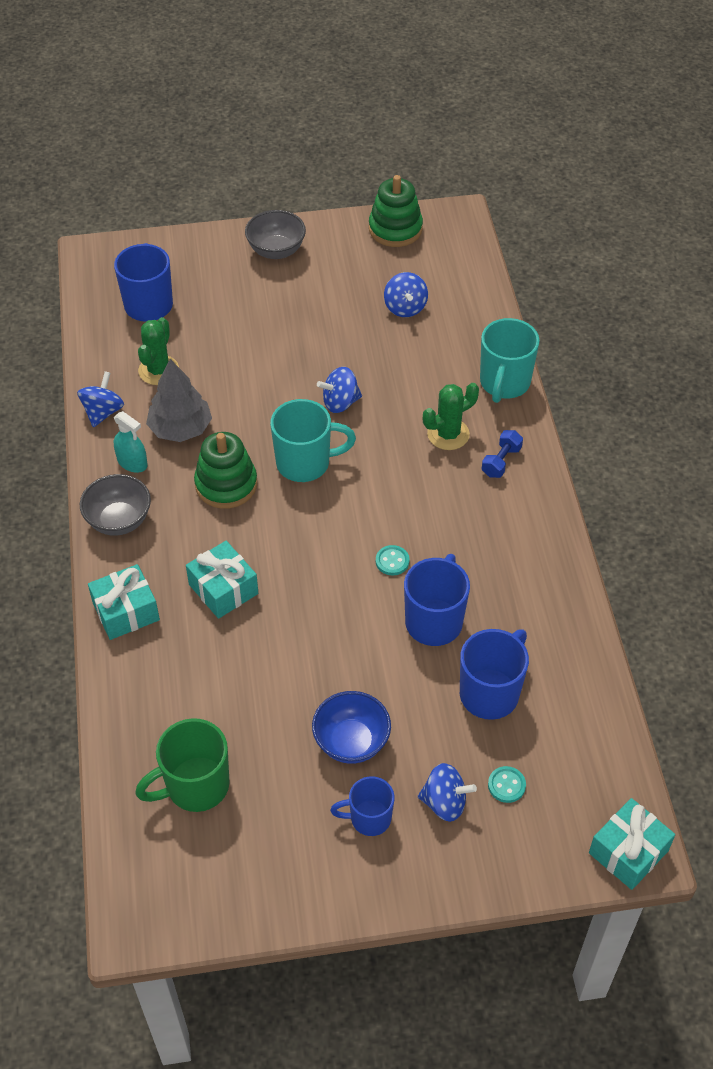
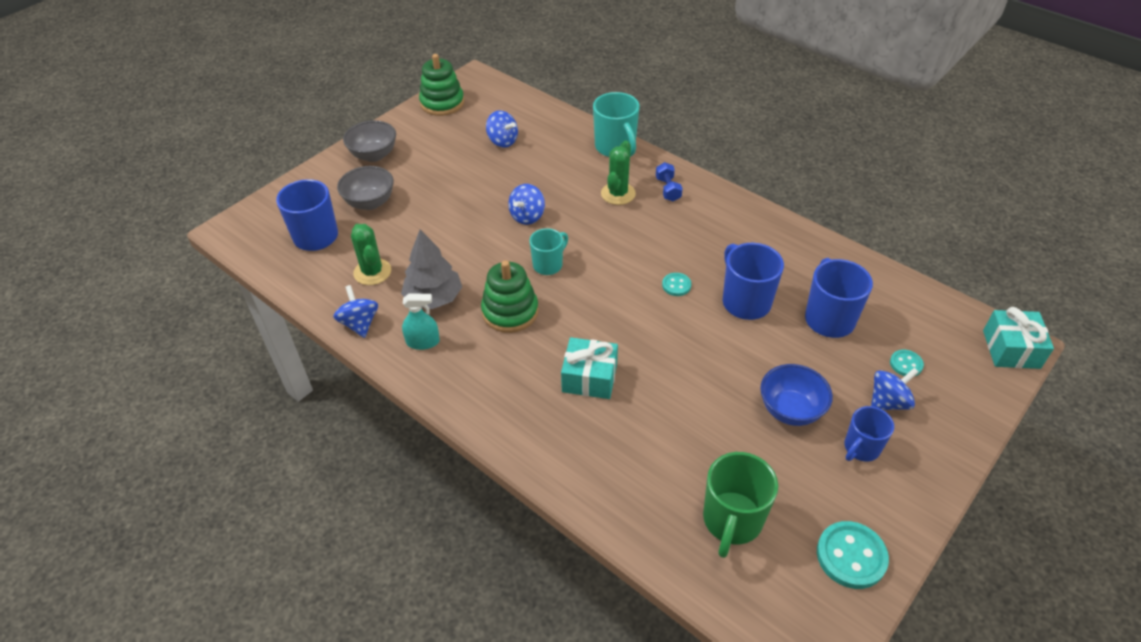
camera: 40 degrees left, 5 degrees down
grey bowl [80,474,151,536] -> grey bowl moved to [337,166,394,210]
turquoise gift [88,564,160,640] -> none
turquoise mug [270,399,356,482] -> turquoise mug [530,228,568,275], size x0.64
none -> turquoise button [817,521,889,589]

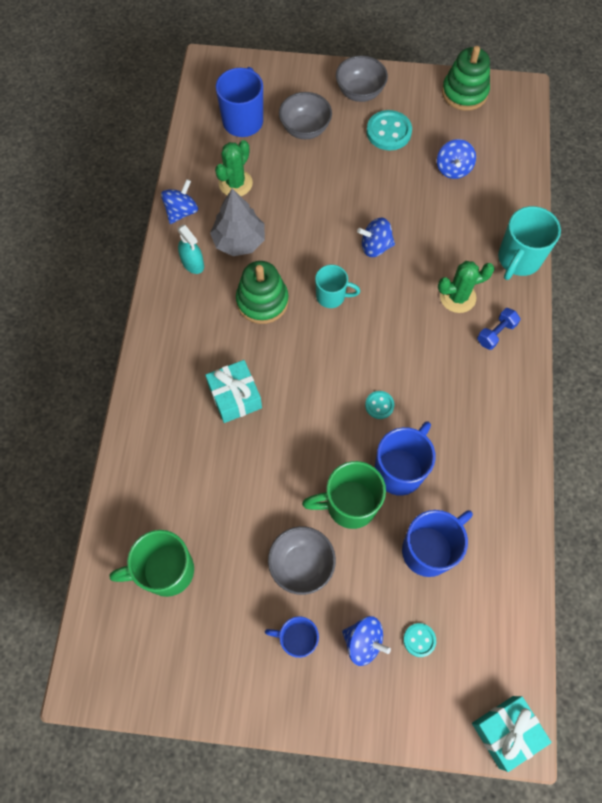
camera: 55 degrees right, 20 degrees up
blue bowl [760,364,833,426] -> grey bowl [268,526,336,595]
turquoise button [817,521,889,589] -> turquoise button moved to [367,110,412,150]
none -> green mug [302,461,386,529]

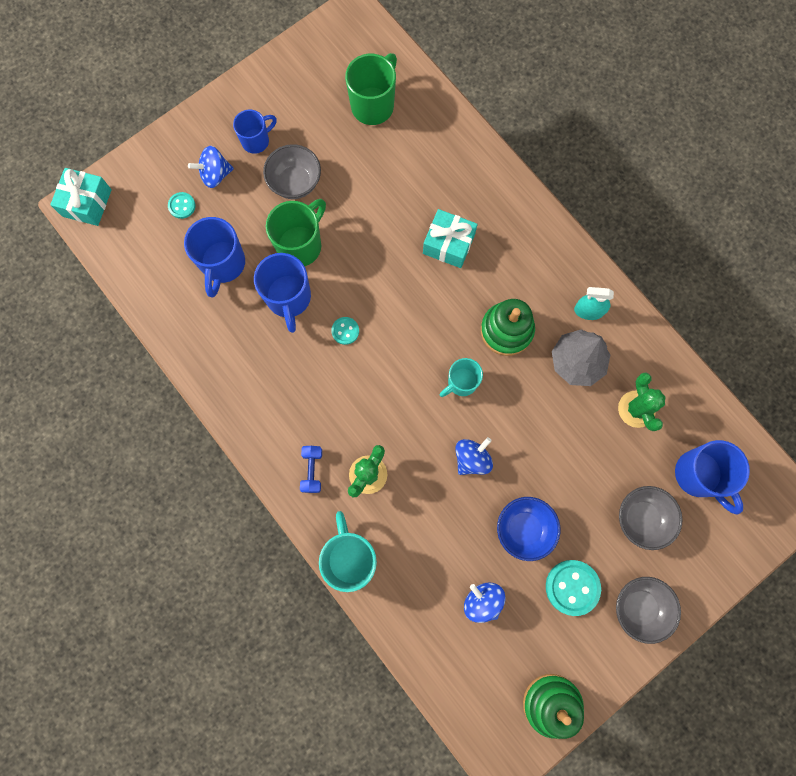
camera: 135 degrees right, 10 degrees up
blue spinning top [161,179,198,224] -> none
none -> blue bowl [497,497,561,561]

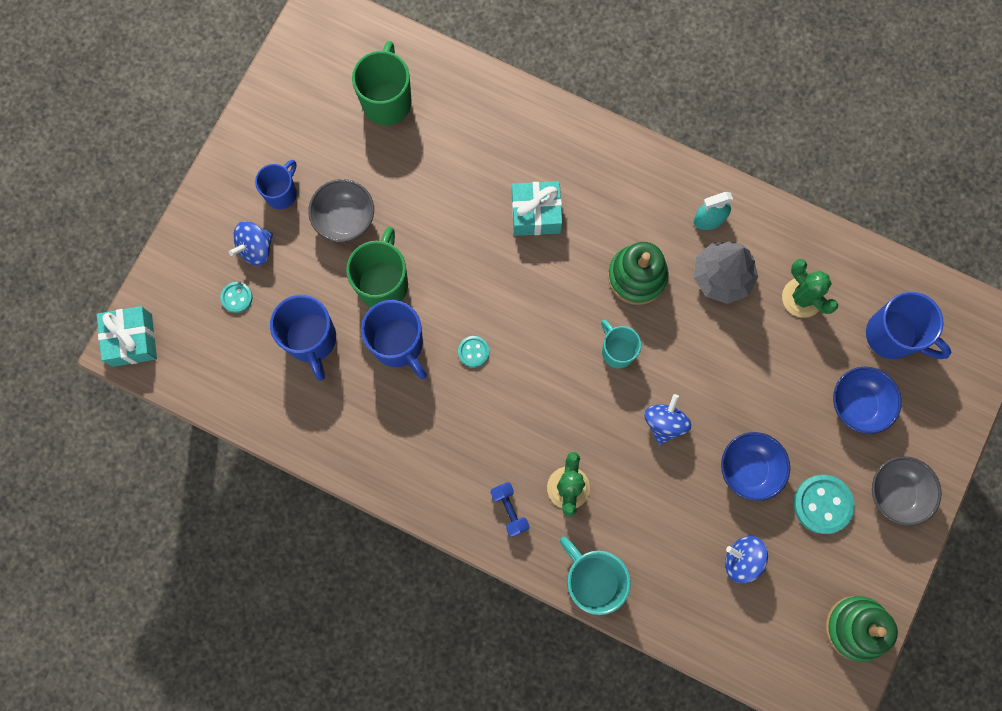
camera: 25 degrees left, 0 degrees up
turquoise mug [440,358,483,397] -> turquoise mug turned 120 degrees clockwise [601,320,641,368]
grey bowl [619,486,683,550] -> blue bowl [833,367,902,434]

